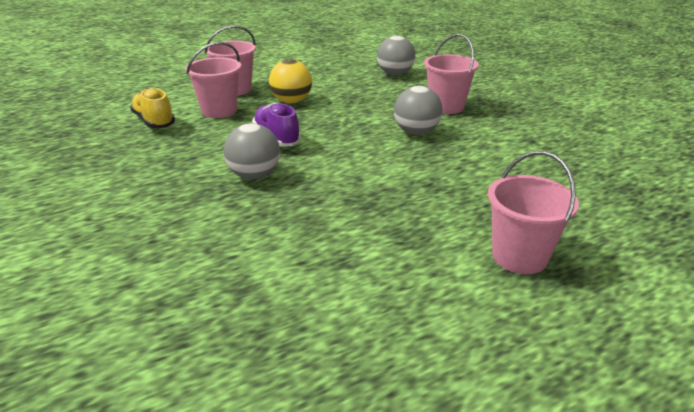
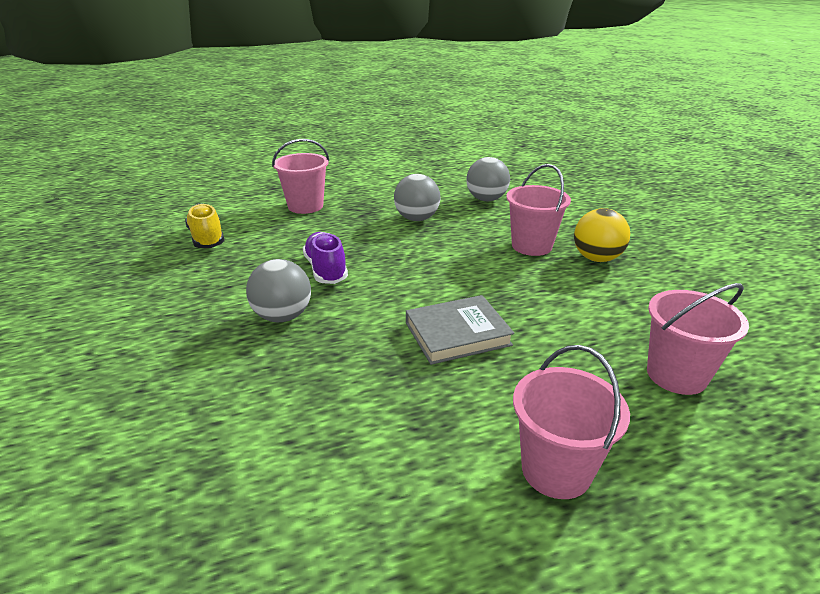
camera: 10 degrees right, 0 degrees up
pink bucket [185,42,241,118] -> pink bucket moved to [647,283,749,395]
yellow ball [269,59,312,103] -> yellow ball moved to [574,208,630,262]
grey ball [394,86,442,135] -> grey ball moved to [394,174,441,221]
none -> grey book [406,295,515,365]

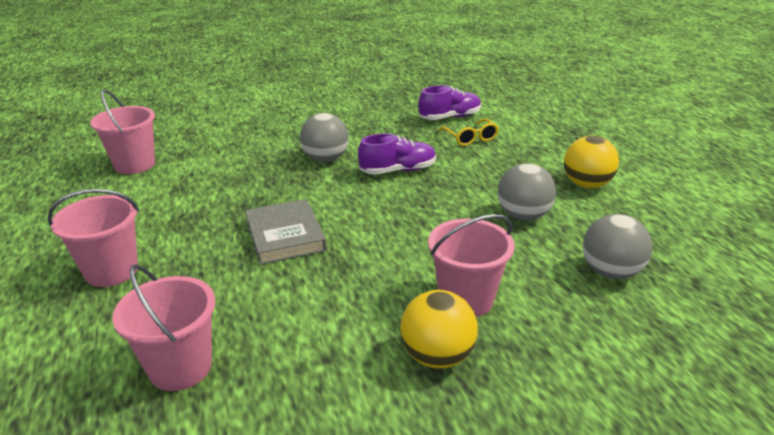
camera: 90 degrees right, 0 degrees up
yellow shoe [185,203,225,248] -> purple shoe [419,85,481,120]
pink bucket [272,139,329,214] -> pink bucket moved to [90,89,155,174]
none -> yellow glasses [438,119,499,146]
none -> yellow ball [564,135,619,188]

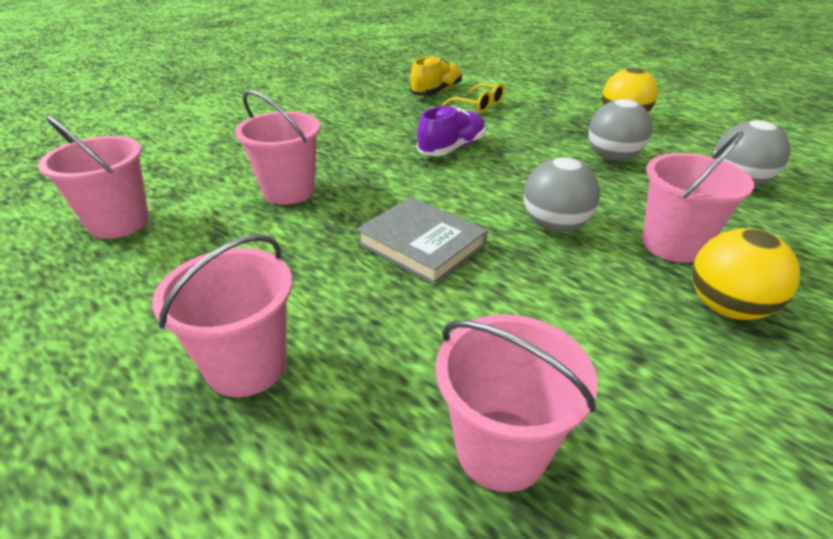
camera: 30 degrees left, 5 degrees up
grey ball [300,113,349,162] -> grey ball moved to [524,157,600,232]
purple shoe [419,85,481,120] -> yellow shoe [410,56,462,96]
none -> pink bucket [235,90,321,205]

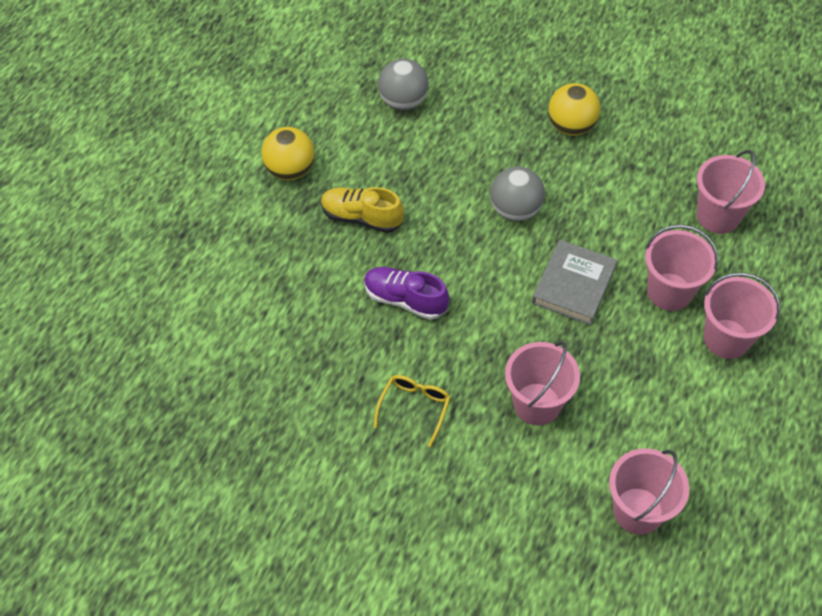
camera: 105 degrees left, 20 degrees up
yellow shoe [410,56,462,96] -> yellow shoe moved to [321,187,404,233]
yellow glasses [442,83,505,113] -> yellow glasses moved to [374,375,451,447]
grey ball [588,99,652,161] -> none
pink bucket [642,131,755,263] -> pink bucket moved to [645,225,718,311]

